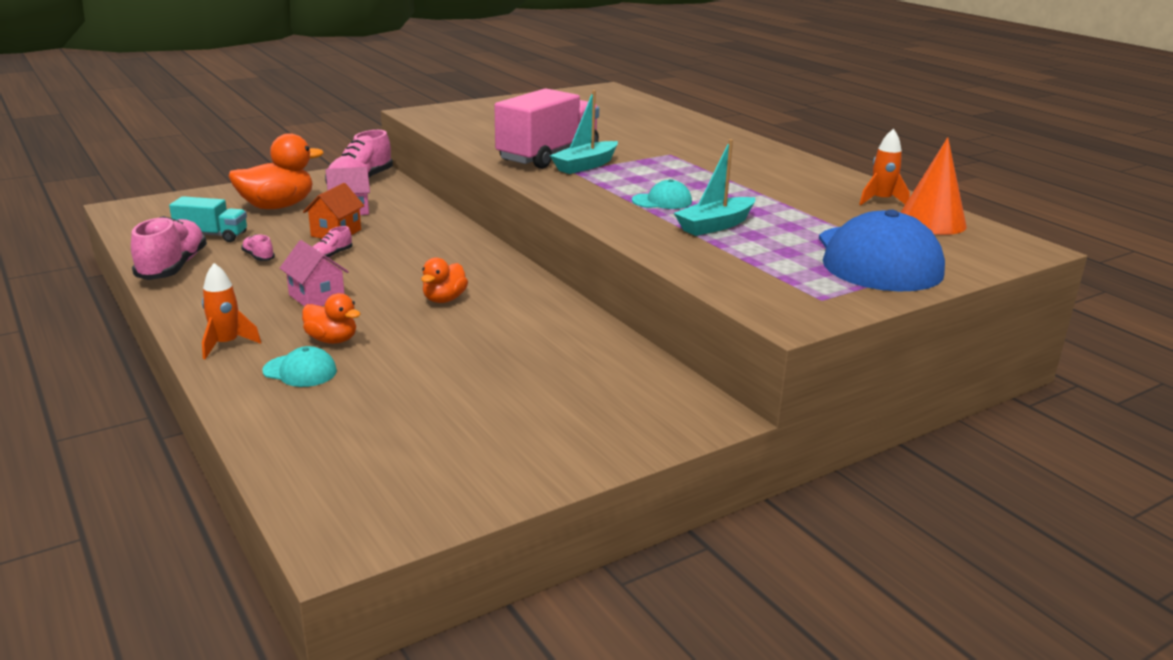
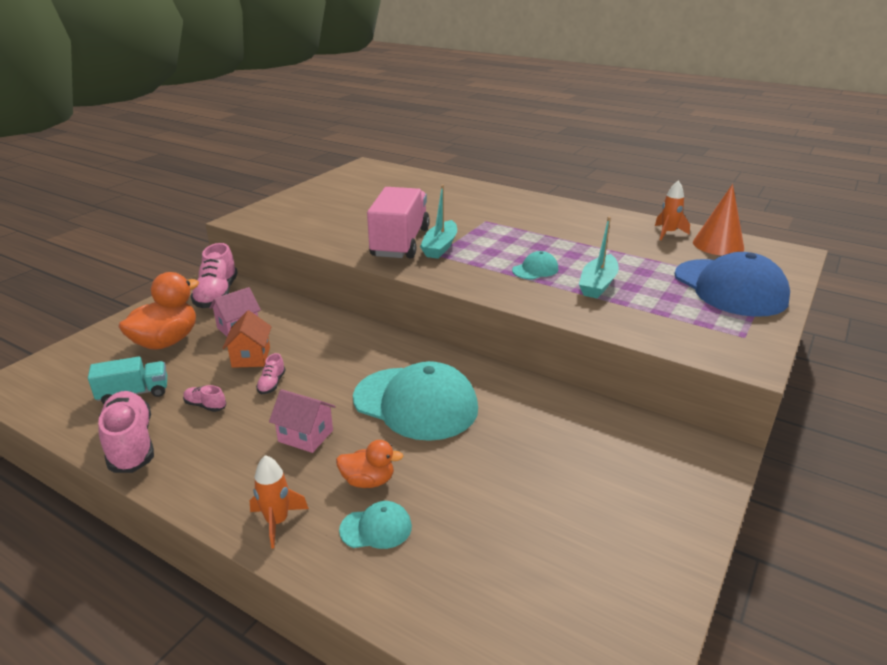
camera: 25 degrees left, 5 degrees up
orange duck [421,257,468,303] -> turquoise cap [353,361,478,441]

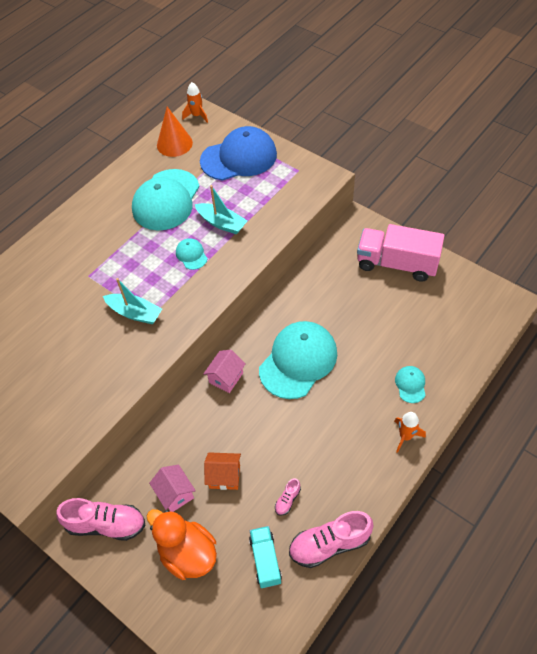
camera: 80 degrees left, 25 degrees up
pink shoe [256,353,286,394] -> none
pink house [269,389,336,453] -> pink house moved to [203,349,246,393]
orange duck [336,440,403,488] -> none
pink truck [367,187,430,258] -> pink truck moved to [357,224,444,282]
orange rocket [655,181,690,240] -> orange rocket moved to [182,82,208,123]
none -> turquoise cap [132,169,200,231]

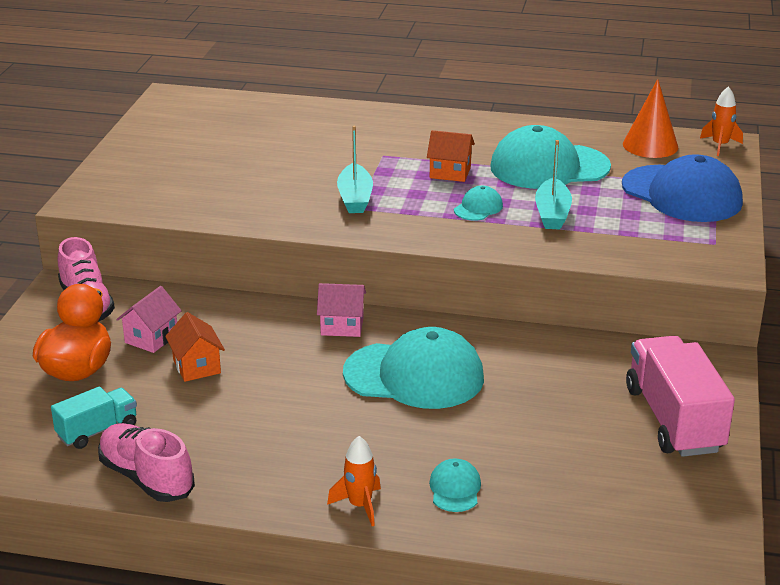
camera: 60 degrees right, 25 degrees down
pink shoe [275,478,301,516] -> none
turquoise cap [395,366,426,403] -> turquoise cap turned 60 degrees counterclockwise [429,458,481,512]
none -> orange house [427,130,475,182]

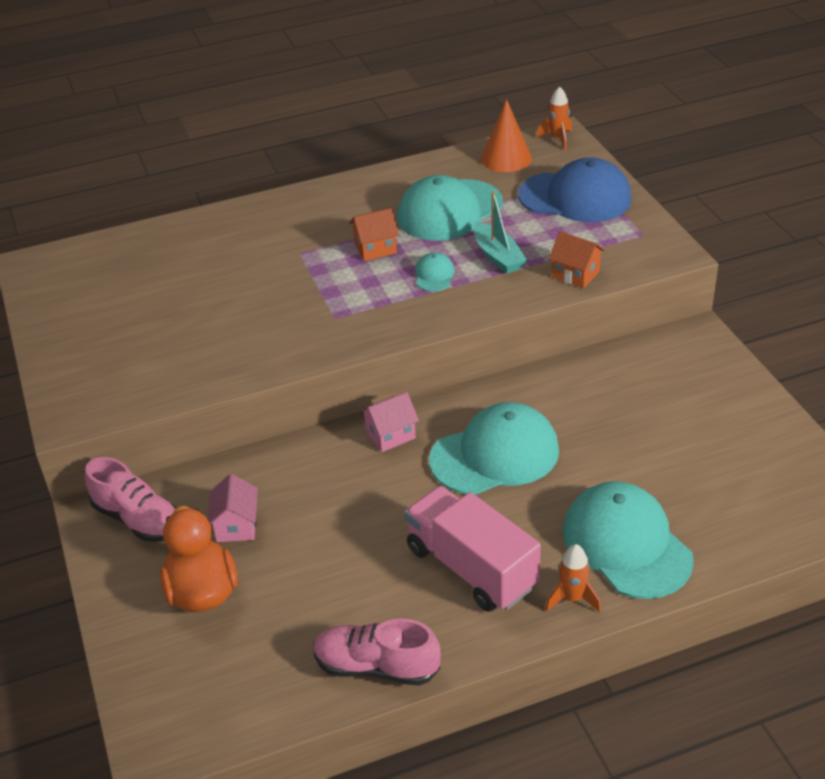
camera: 30 degrees left, 10 degrees up
turquoise truck [51,387,137,449] -> none
orange house [165,312,225,382] -> orange house moved to [548,231,605,289]
turquoise boat [337,126,373,213] -> none
turquoise cap [429,458,481,512] -> turquoise cap [563,481,694,599], size x2.26
pink truck [626,336,735,457] -> pink truck moved to [404,486,541,612]

